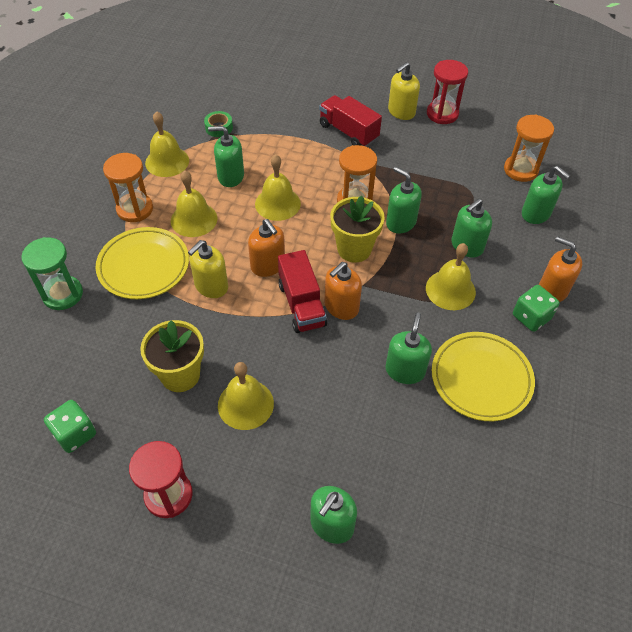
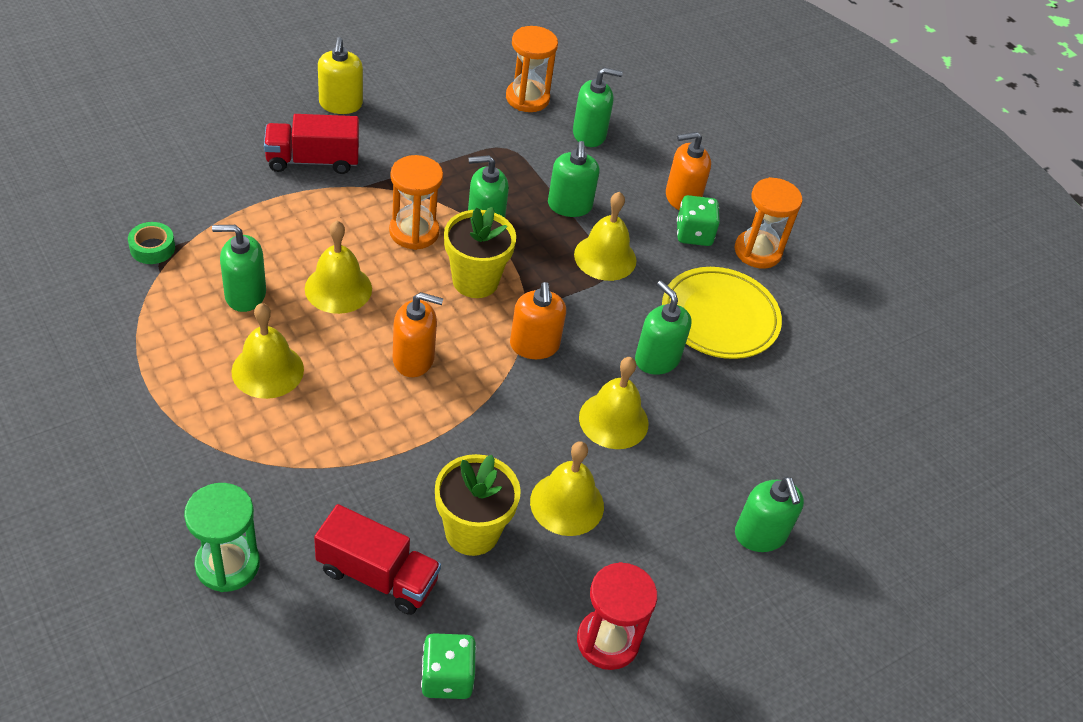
camera: 55 degrees left, 5 degrees down
yellow plate [95,227,189,299] -> none
orange hourglass [103,153,153,222] -> orange hourglass moved to [735,177,802,268]
yellow bell [145,111,189,177] -> yellow bell moved to [579,357,649,449]
yellow soap dispenser [188,240,228,298] -> none
green soap dispenser [208,126,244,187] -> green soap dispenser turned 45 degrees clockwise [212,225,266,312]
red truck [278,250,327,333] -> red truck moved to [314,504,441,615]
red hourglass [427,60,468,124] -> none

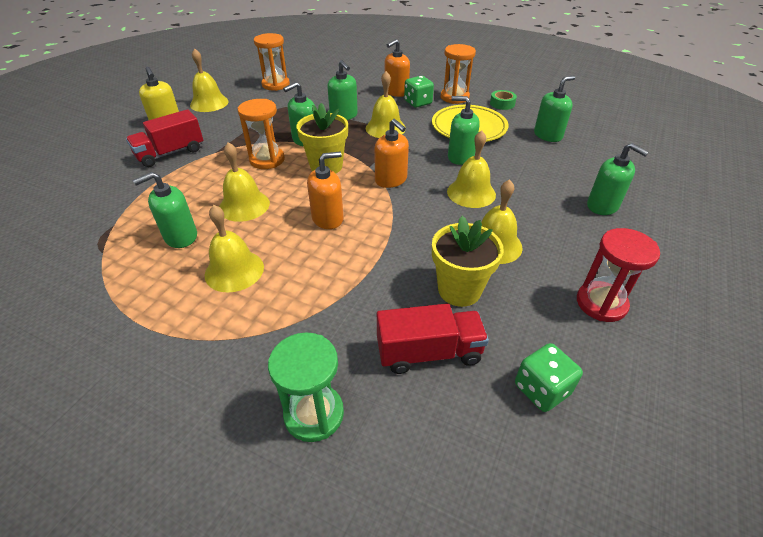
camera: 25 degrees left, 5 degrees down
green tape [128,222,175,264] -> green tape moved to [490,90,517,110]
green soap dispenser [573,67,623,147] -> green soap dispenser moved to [534,76,575,142]
none -> yellow bell [190,48,229,112]

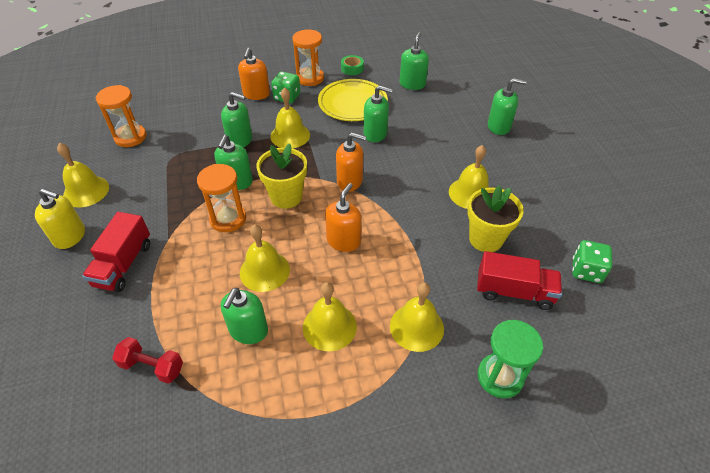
camera: 40 degrees left, 5 degrees up
red truck [377,303,489,374] -> red truck turned 60 degrees clockwise [477,251,562,310]
yellow bell [447,130,496,208] -> yellow bell moved to [390,282,444,352]
green soap dispenser [448,96,480,165] -> green soap dispenser turned 150 degrees counterclockwise [364,85,393,142]
red hourglass [577,228,660,322] -> none
none -> red dumbbell [112,337,183,384]

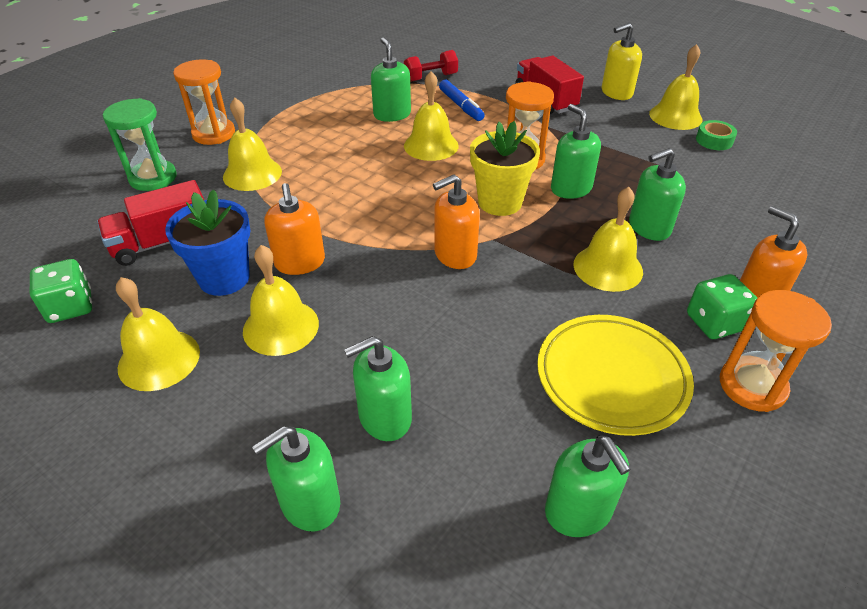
camera: 140 degrees right, 5 degrees down
orange hourglass [96,85,146,147] -> orange hourglass moved to [173,59,235,145]
yellow bell [303,282,357,351] -> yellow bell moved to [116,277,200,391]
orange soap dispenser [325,183,361,252] -> orange soap dispenser moved to [264,183,325,275]
green tape [341,55,364,75] -> green tape moved to [696,120,737,150]
green soap dispenser [364,85,393,142] -> green soap dispenser moved to [344,336,412,441]
yellow flower pot [467,185,524,252] -> blue flower pot [165,190,250,296]
none -> blue marker [439,80,485,121]

